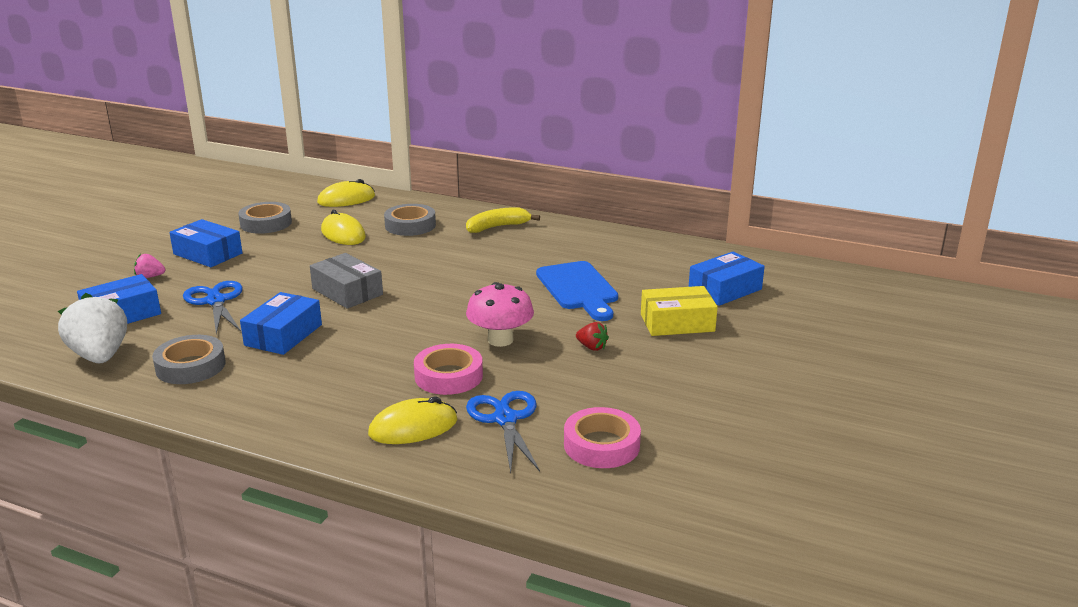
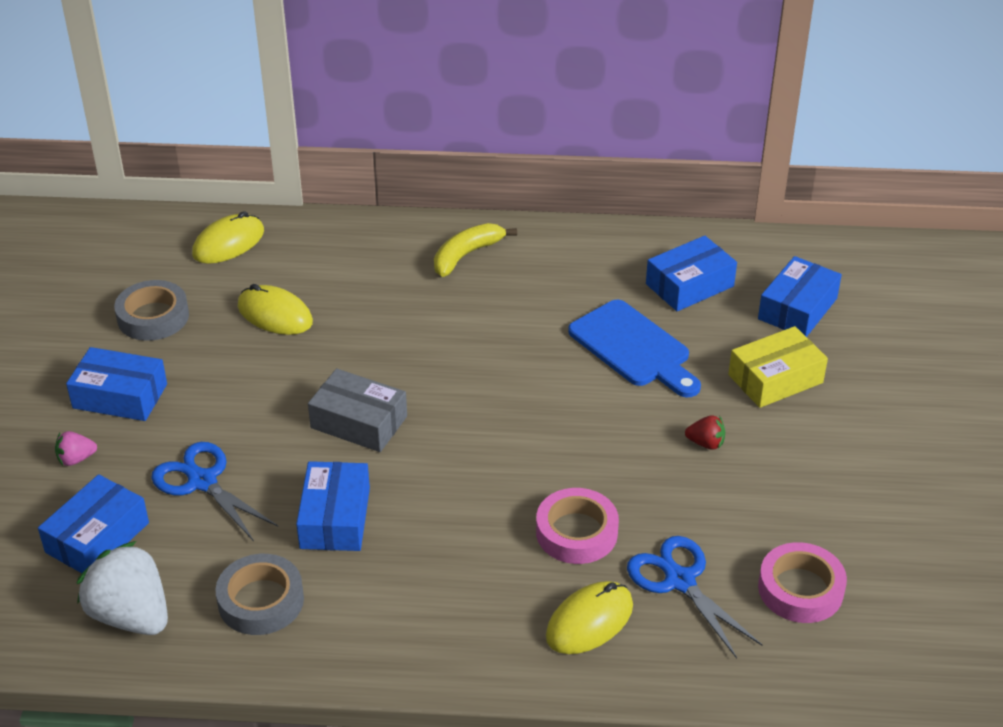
camera: 20 degrees left, 15 degrees up
grey tape [384,204,436,236] -> none
pink mushroom [466,282,534,347] -> none
none -> blue box [646,236,737,311]

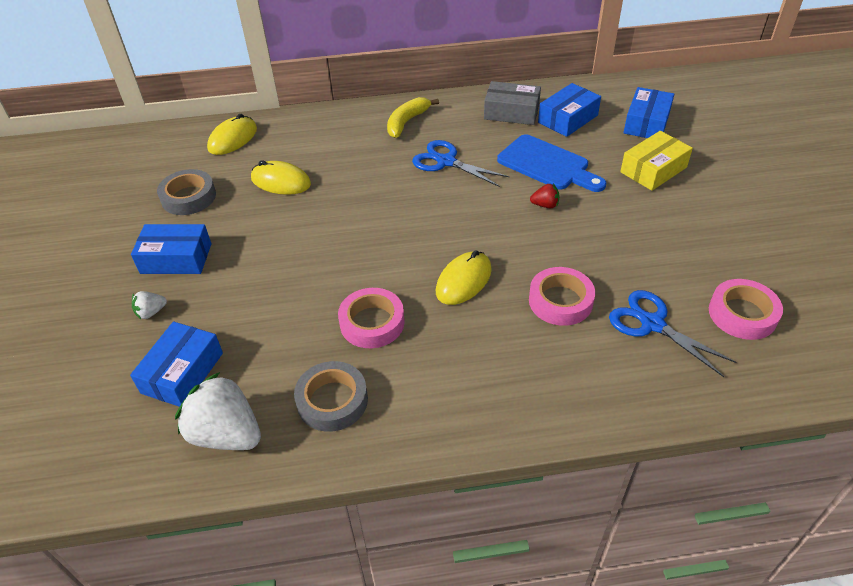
camera: 10 degrees left, 5 degrees up
pink strawberry [55,431,97,466] -> white strawberry [132,291,167,319]
blue scissors [151,442,278,541] -> blue scissors moved to [412,140,509,187]
blue box [296,461,370,551] -> pink tape [338,288,405,348]
grey box [308,368,407,452] -> grey box moved to [484,81,541,125]
yellow mouse [546,581,633,654] -> yellow mouse moved to [436,250,492,305]
red strawberry [685,415,725,450] -> red strawberry moved to [530,184,560,208]

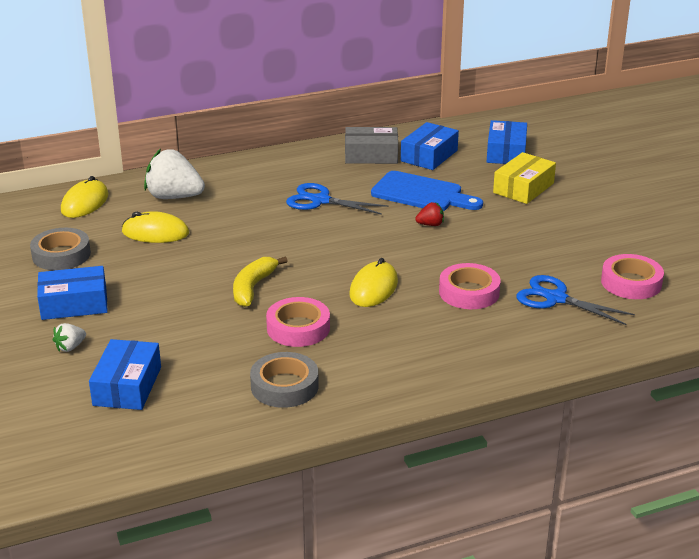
camera: 15 degrees left, 15 degrees down
white strawberry [175,372,261,450] -> white strawberry moved to [144,149,205,199]
yellow banana [387,97,439,138] -> yellow banana moved to [233,257,287,307]

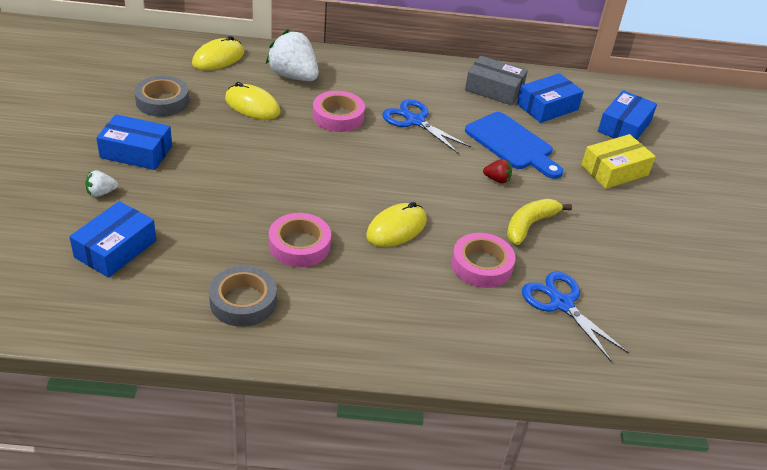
camera: 20 degrees right, 10 degrees up
yellow banana [233,257,287,307] -> yellow banana moved to [507,199,572,245]
pink tape [601,254,664,299] -> pink tape moved to [313,91,365,132]

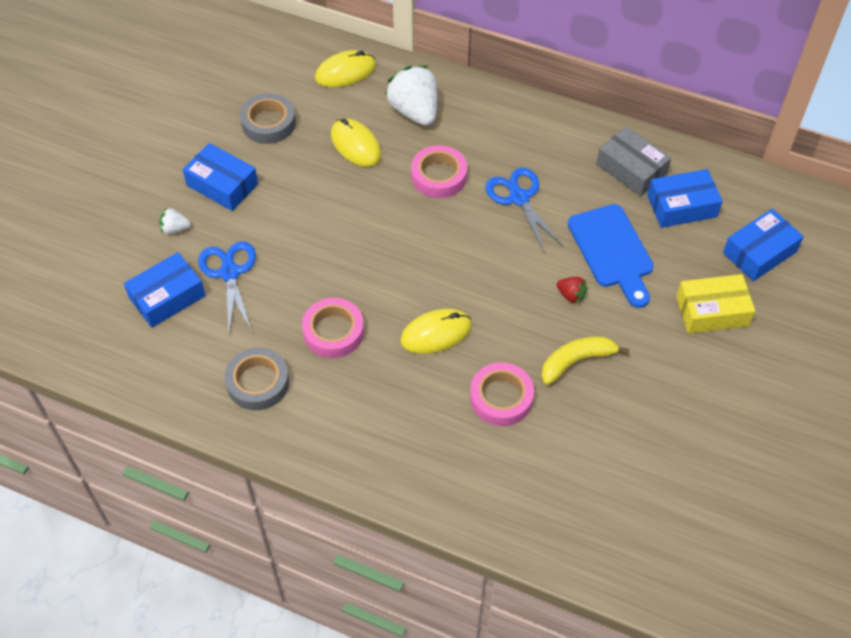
camera: 25 degrees right, 15 degrees up
blue scissors [522,271,629,362] -> blue scissors moved to [198,241,256,332]

